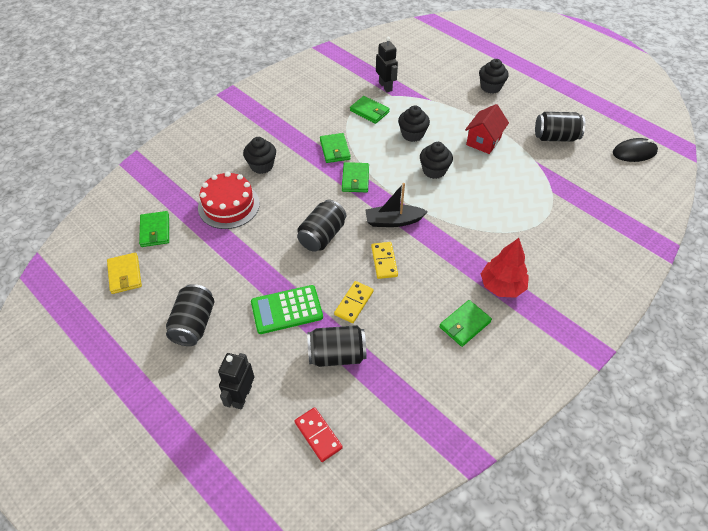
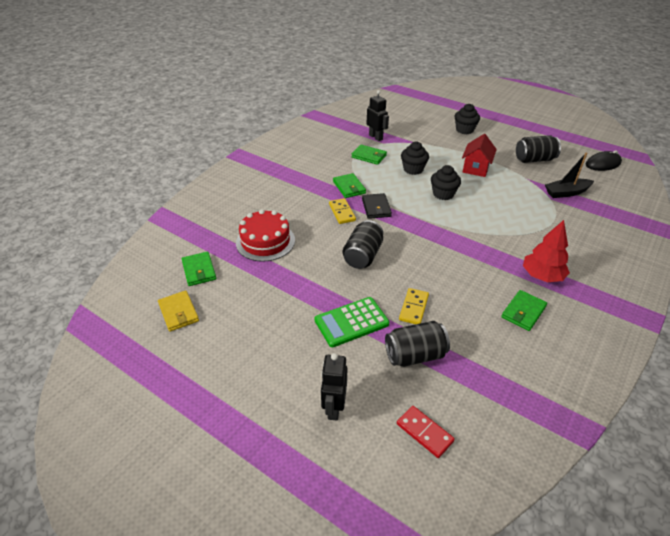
camera: 10 degrees left, 10 degrees down
black can [166,284,214,346] -> none
black cupcake [243,137,276,174] -> none
green wallet [342,162,369,192] -> black wallet [362,193,392,219]
black boat [366,183,428,227] -> black boat moved to [545,153,594,198]
yellow domino [371,242,398,279] -> yellow domino moved to [329,198,356,224]

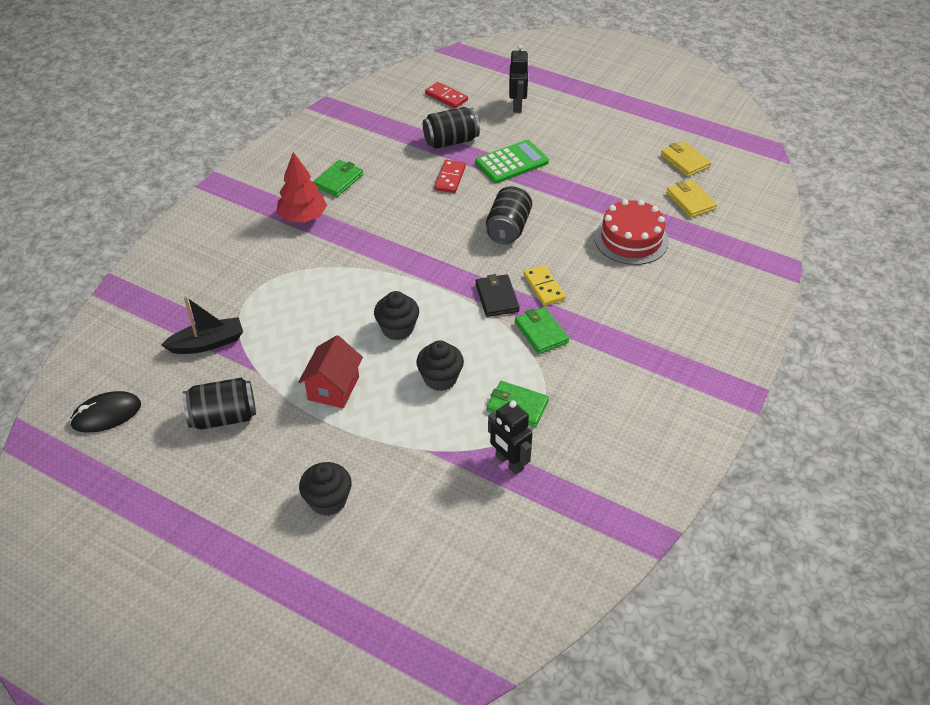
camera: 175 degrees right, 5 degrees up
green wallet [182,252,216,286] -> yellow wallet [666,180,717,218]
yellow domino [399,288,429,324] -> red domino [434,160,466,193]

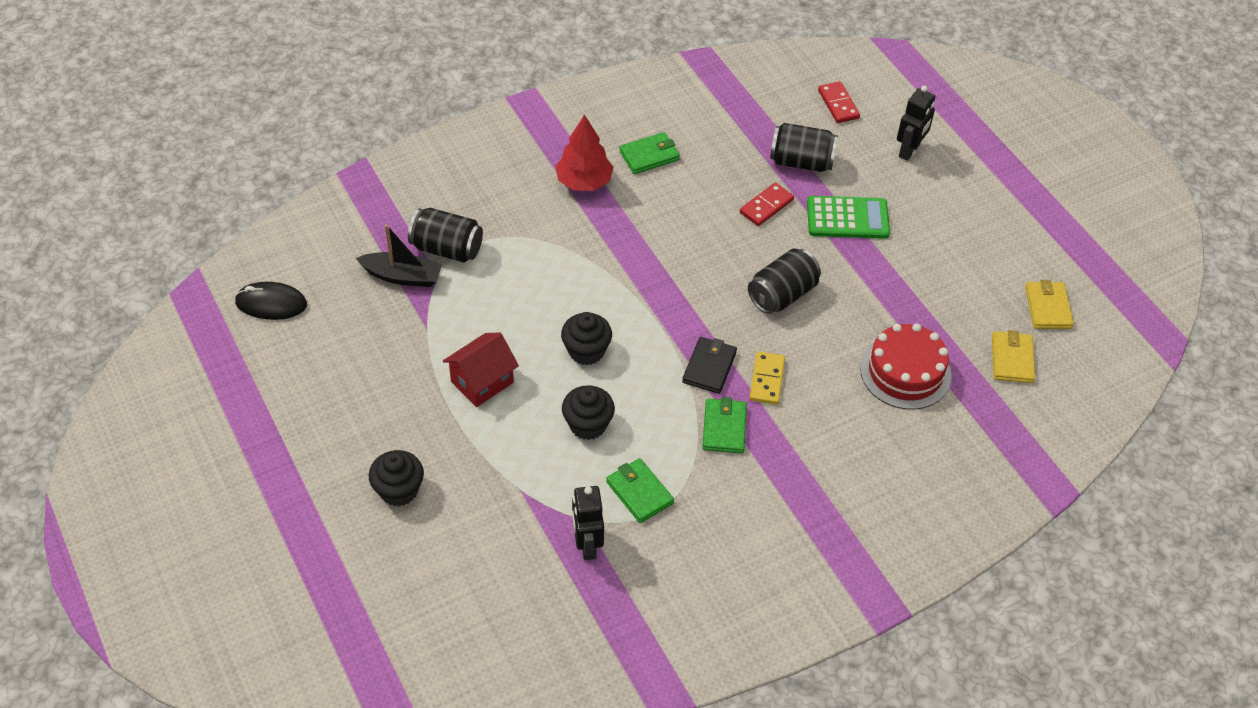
camera: 30 degrees right, 5 degrees up
black can [183,378,256,430] -> black can moved to [408,208,483,263]

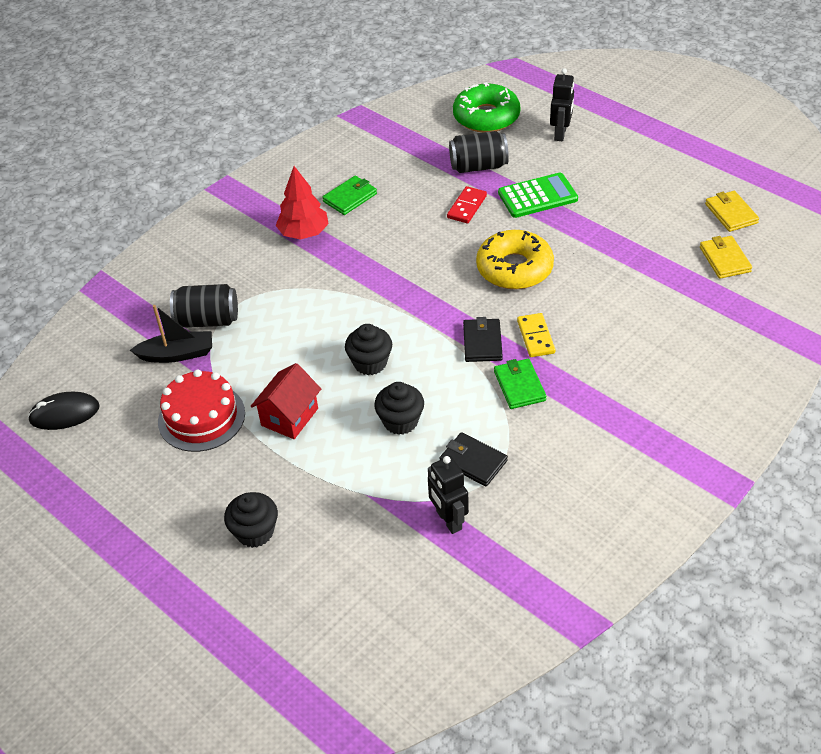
camera: 15 degrees left, 5 degrees down
green wallet [606,458,674,523] -> black wallet [440,432,508,486]
black can [748,249,821,314] -> yellow donut [476,230,554,289]
red domino [818,81,860,123] -> green donut [453,82,521,133]
red cake [860,323,952,410] -> red cake moved to [158,369,245,452]

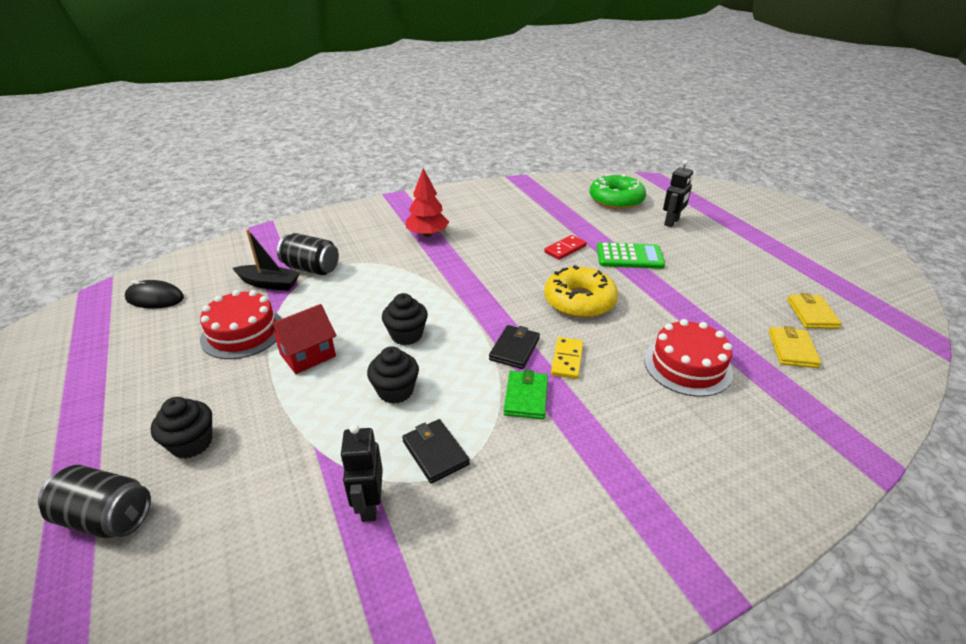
camera: 20 degrees right, 10 degrees down
green wallet [322,176,377,215] -> none
black can [449,131,509,173] -> black can moved to [38,465,151,539]
none -> red cake [644,319,733,397]

